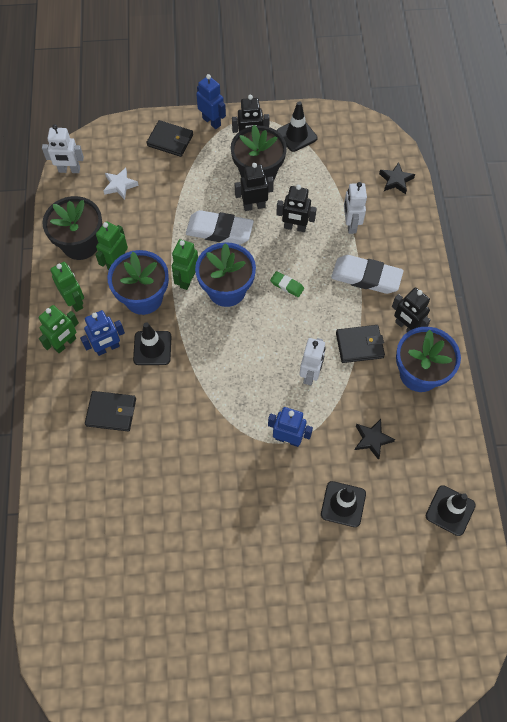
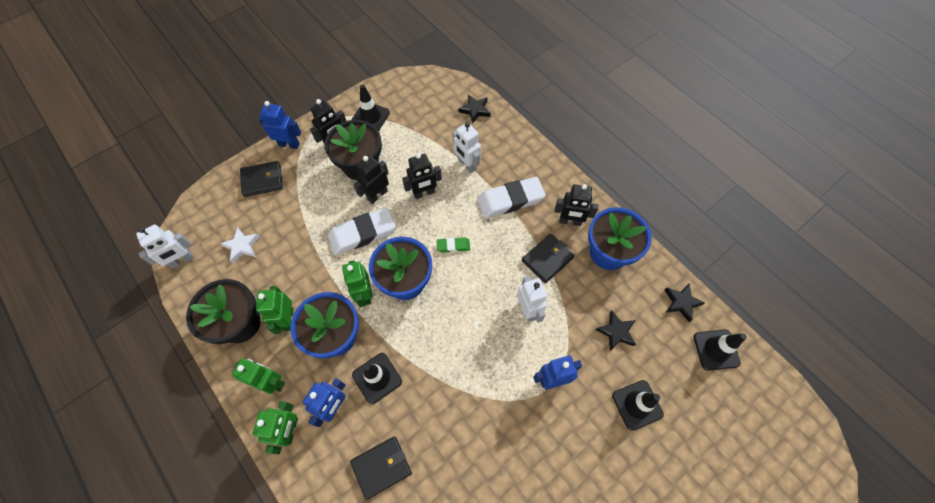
camera: 35 degrees left, 0 degrees up
none -> black star [664,283,705,322]

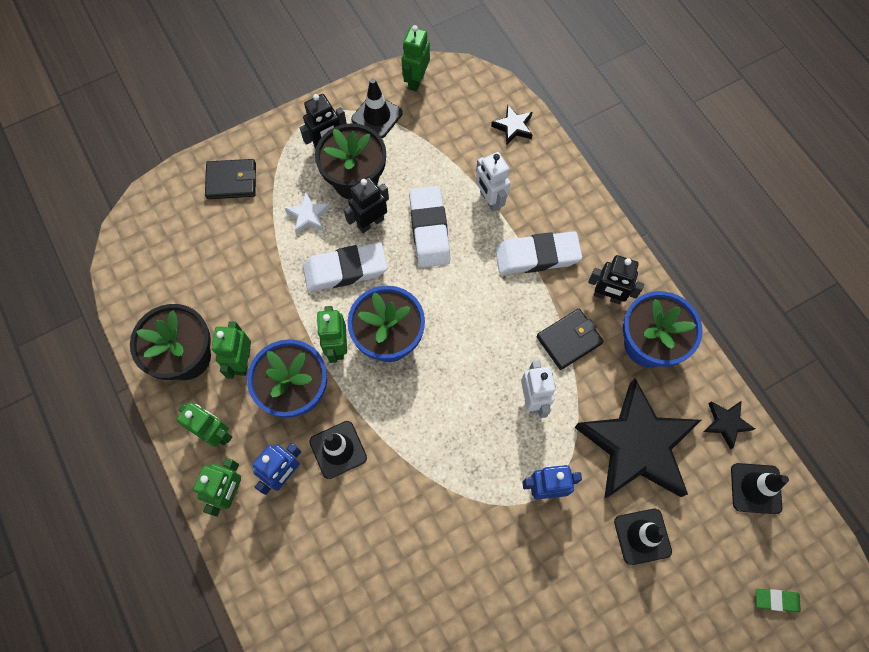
camera: 10 degrees right, 5 degrees up
white robot [136,224,194,269] -> none
white star [220,227,260,263] -> white star moved to [285,192,330,235]
blue robot [259,101,301,149] -> none
black wallet [350,437,412,500] -> none
black robot [402,153,442,199] -> white eraser [409,186,450,267]
green eraser [437,237,470,253] -> green eraser moved to [756,589,801,612]
black star [596,311,636,351] -> black star [574,378,701,499], size x2.45
none -> green robot [401,25,430,92]

